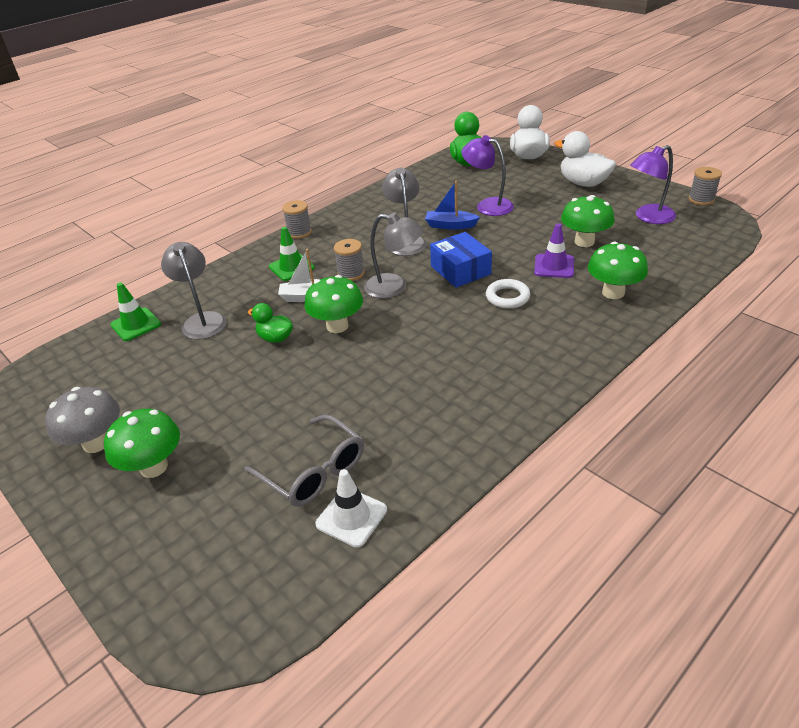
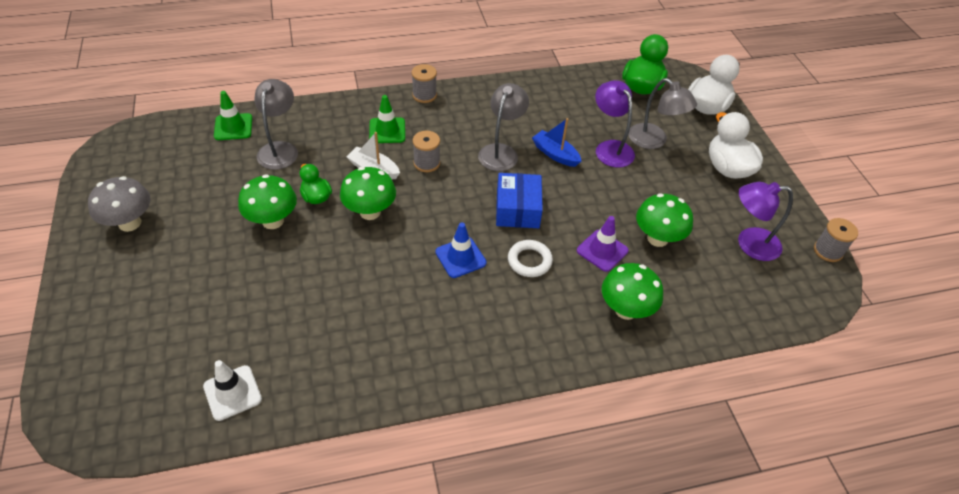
camera: 25 degrees right, 10 degrees up
green mushroom [104,409,180,478] -> green mushroom moved to [238,175,297,229]
grey glasses [244,415,364,507] -> none
grey lamp [364,213,423,299] -> grey lamp moved to [628,78,697,149]
none -> blue traffic cone [435,222,487,278]

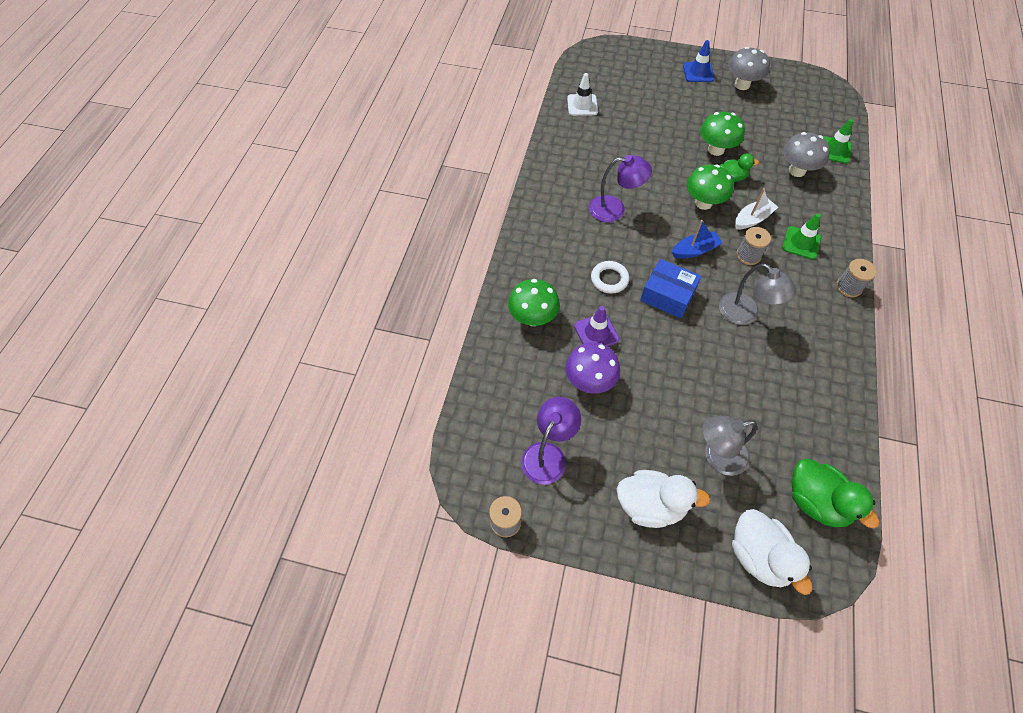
camera: 120 degrees right, 10 degrees up
grey lamp [254,79,298,170] -> grey mushroom [783,132,830,177]
blue traffic cone [435,222,487,278] -> blue traffic cone moved to [683,40,714,82]
blue boat [532,118,581,167] -> blue boat moved to [672,220,723,258]
purple lamp [595,80,635,167] -> purple lamp moved to [589,155,652,222]
green mushroom [636,193,693,247] -> purple mushroom [566,342,620,394]

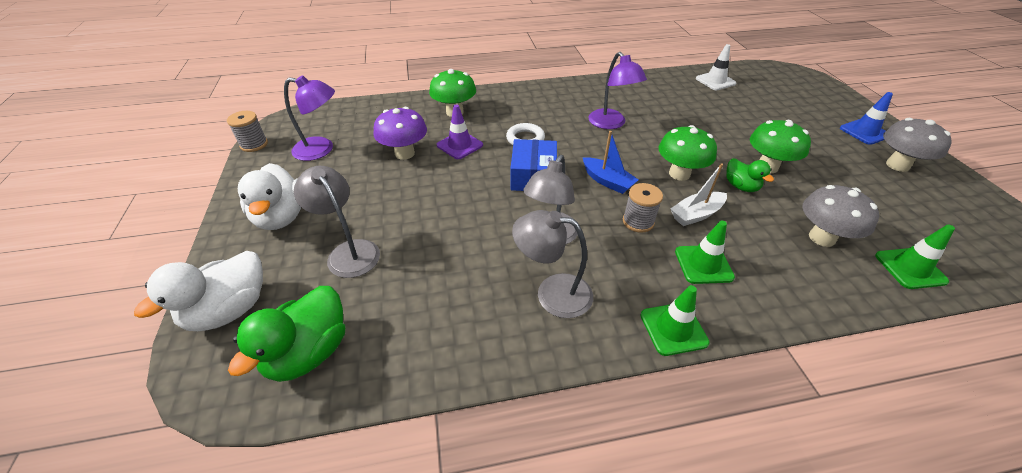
camera: 65 degrees right, 15 degrees down
white boat [735,188,778,229] -> white boat turned 120 degrees clockwise [671,163,727,226]
grey spool [836,259,877,297] -> green traffic cone [640,285,710,356]
none -> grey lamp [512,210,593,318]

